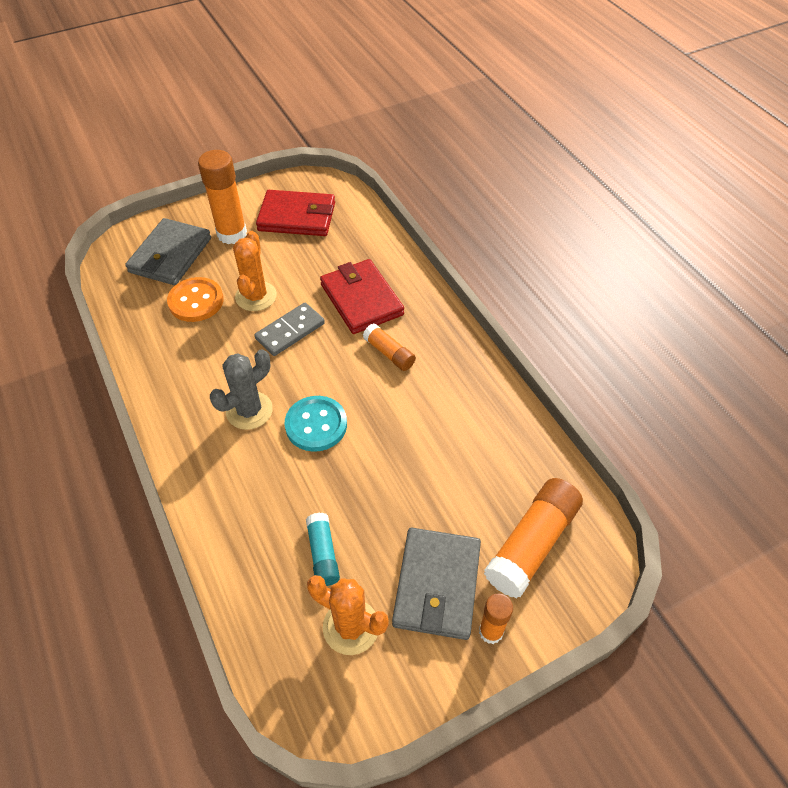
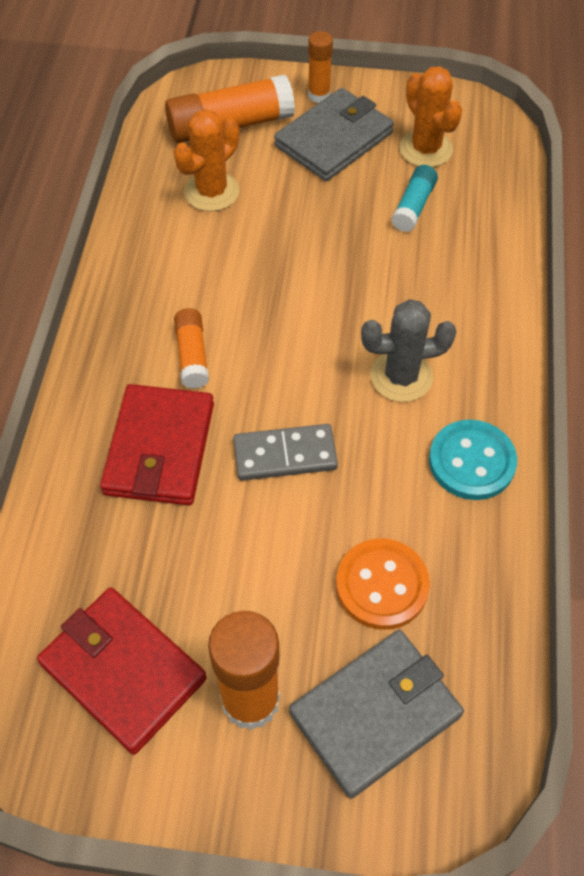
camera: 145 degrees left, 5 degrees up
orange cactus [233,231,277,311] -> orange cactus moved to [174,109,239,211]
turquoise button [285,396,347,452] -> turquoise button moved to [429,420,517,500]

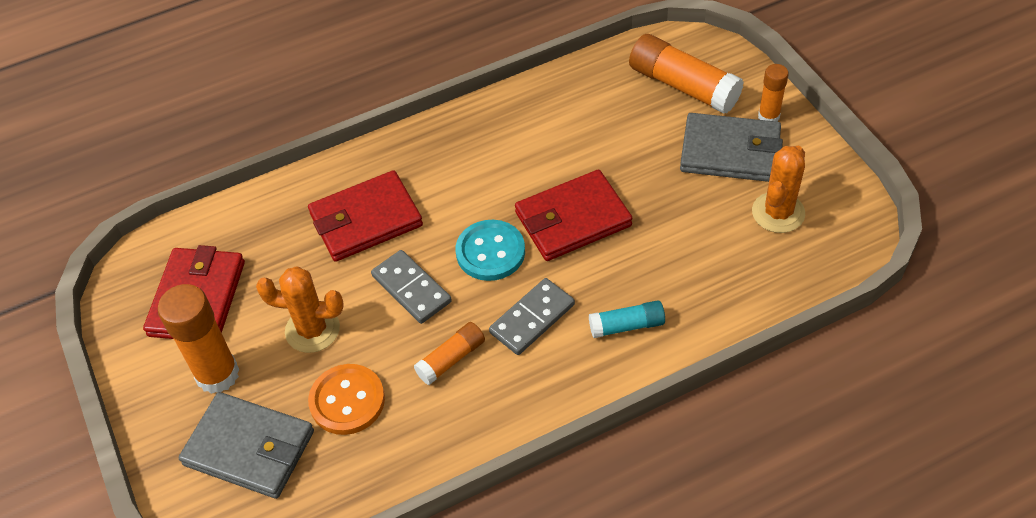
camera: 60 degrees right, 5 degrees down
orange cactus [174,109,239,211] -> orange cactus moved to [256,266,344,353]
orange glue stick [174,308,209,389] -> orange glue stick moved to [414,322,485,385]
grey cactus [361,299,457,402] -> grey domino [489,278,575,355]
turquoise glue stick [391,165,438,232] -> turquoise glue stick moved to [589,300,665,338]
turquoise button [429,420,517,500] -> turquoise button moved to [456,220,525,281]
none -> red wallet [515,170,633,261]

